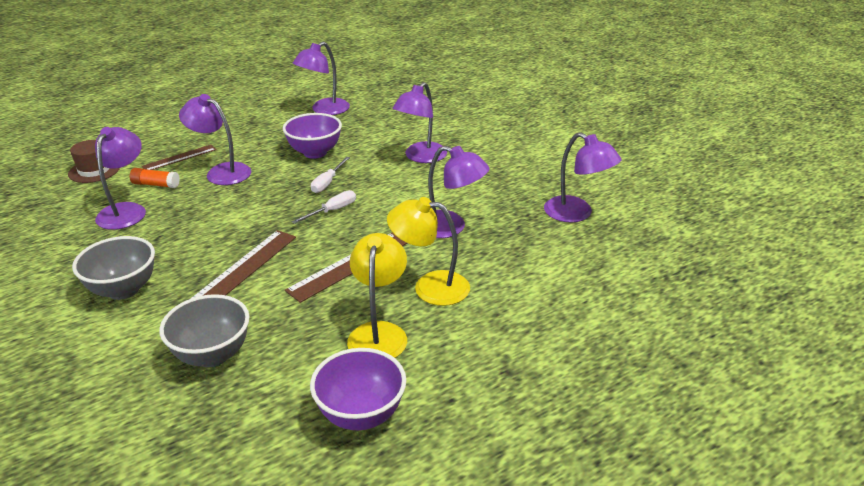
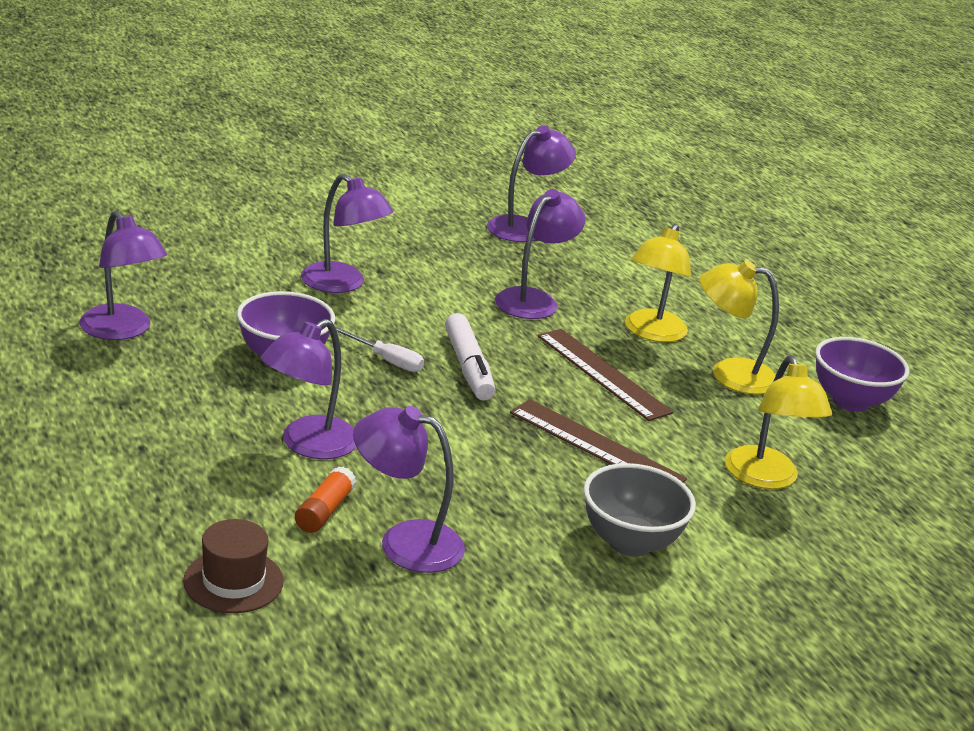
camera: 85 degrees left, 5 degrees down
brown ruler [142,145,216,170] -> none
grey bowl [159,294,249,367] -> yellow lamp [725,355,832,489]
white screwdriver [292,190,356,224] -> white marker [445,313,495,401]

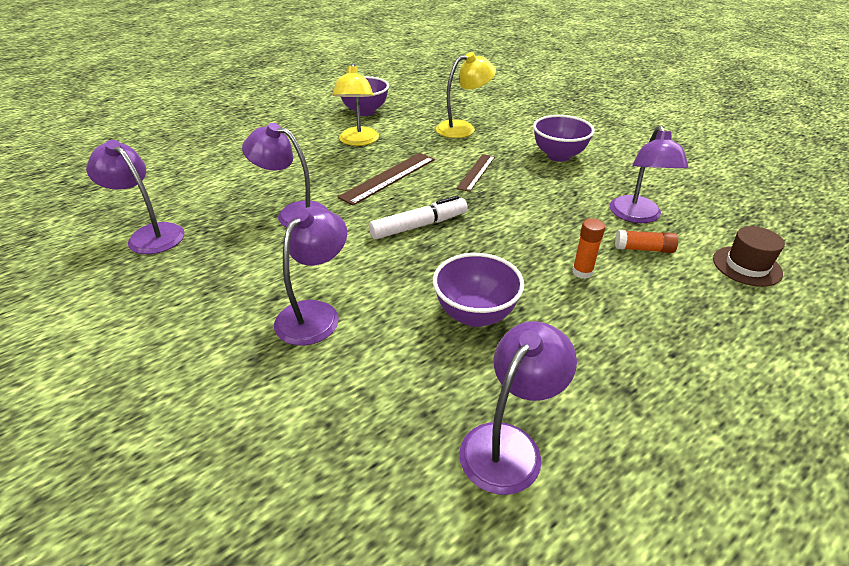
camera: 100 degrees left, 10 degrees up
purple lamp [261,319,356,459] -> orange glue stick [572,218,605,279]
white screwdriver [335,326,424,372] -> none
brown ruler [510,399,687,482] -> brown ruler [456,154,495,192], size x0.66
grey bowl [583,463,696,557] -> purple bowl [533,115,595,162]
yellow lamp [625,224,691,342] -> none

